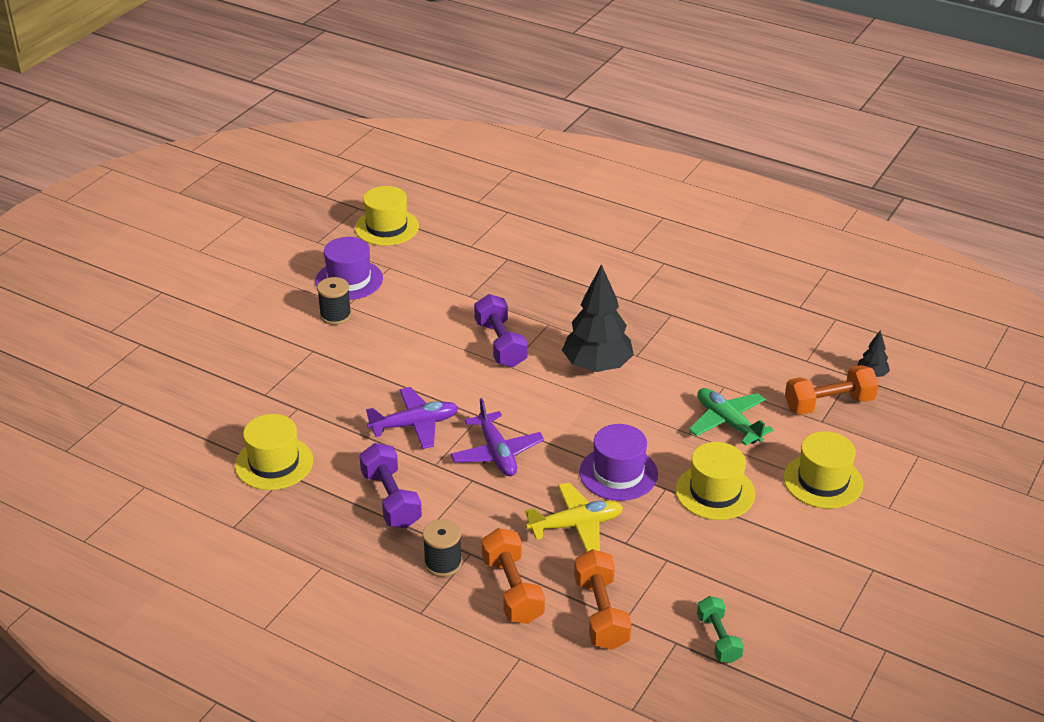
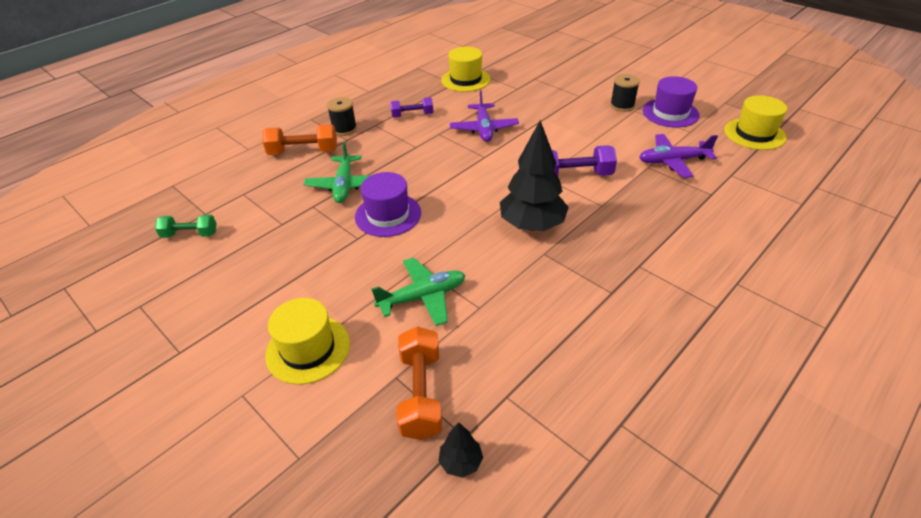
camera: 105 degrees right, 5 degrees up
purple dumbbell [359,443,422,528] -> purple dumbbell [390,97,433,118], size x0.66
purple plane [451,398,544,476] -> purple plane moved to [639,134,718,178]
yellow plane [525,482,623,552] -> green plane [304,141,371,203]
orange dumbbell [574,549,631,650] -> none
yellow hat [675,442,755,520] -> none

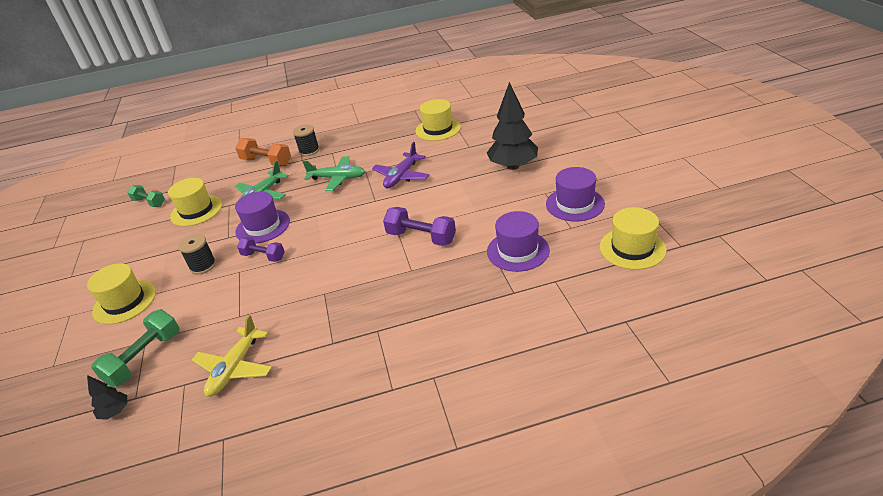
camera: 35 degrees right, 5 degrees down
green plane [371,257,465,326] -> green plane moved to [302,156,365,191]
purple dumbbell [390,97,433,118] -> purple dumbbell moved to [237,237,285,262]
orange dumbbell [397,326,442,440] -> green dumbbell [91,309,179,387]
black tree [500,120,569,231] -> black tree moved to [487,82,538,170]
black spool [610,74,640,112] -> black spool moved to [178,234,216,275]
purple plane [639,134,718,178] -> purple hat [487,211,550,272]
none -> yellow hat [168,178,222,226]
none -> yellow plane [192,315,272,397]

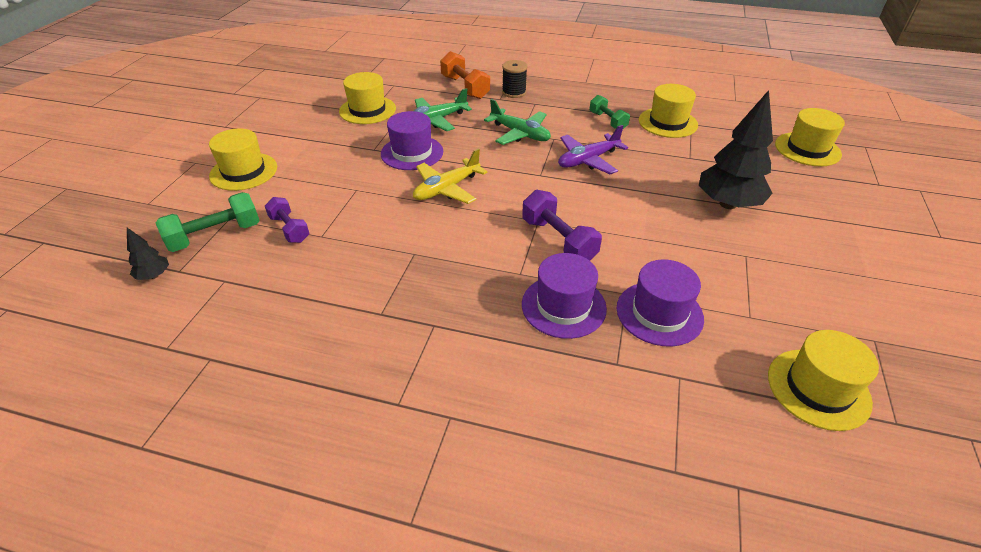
camera: 25 degrees right, 5 degrees up
green dumbbell [128,185,165,207] -> green dumbbell moved to [590,95,630,129]
black spool [178,234,216,275] -> none
yellow plane [192,315,272,397] -> yellow plane moved to [413,148,488,204]
purple dumbbell [237,237,285,262] -> purple dumbbell moved to [265,197,310,243]
purple hat [546,167,605,222] -> purple hat moved to [522,253,607,339]
none -> yellow hat [775,108,845,166]

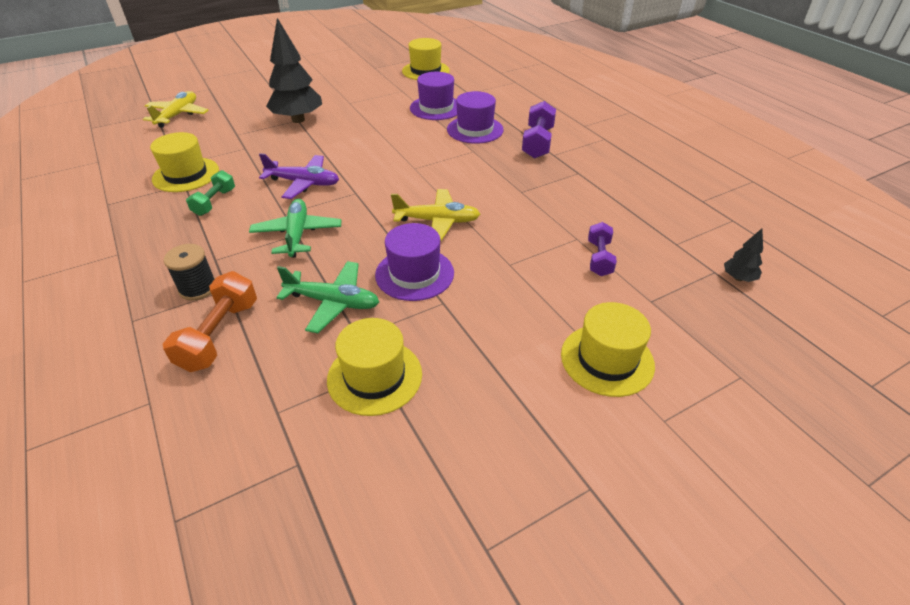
camera: 135 degrees left, 0 degrees up
green dumbbell [156,192,260,252] -> none
purple dumbbell [522,190,602,261] -> purple dumbbell moved to [522,101,556,159]
yellow hat [775,108,845,166] -> yellow plane [143,91,209,128]

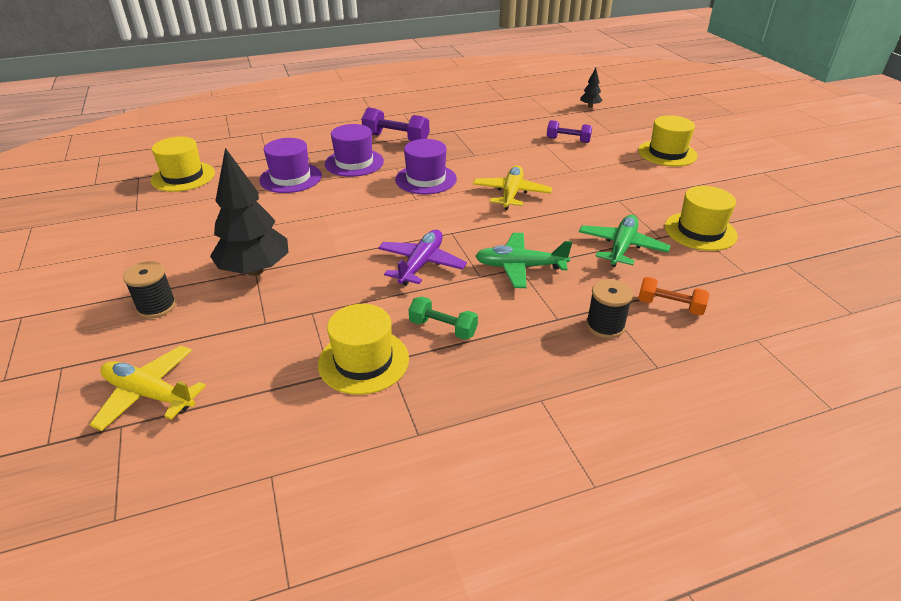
camera: 80 degrees left, 5 degrees down
orange dumbbell [163,271,257,372] -> orange dumbbell [638,277,709,316], size x0.66
purple hat [375,223,454,301] -> purple hat moved to [395,139,457,194]
none -> black spool [123,261,176,318]

